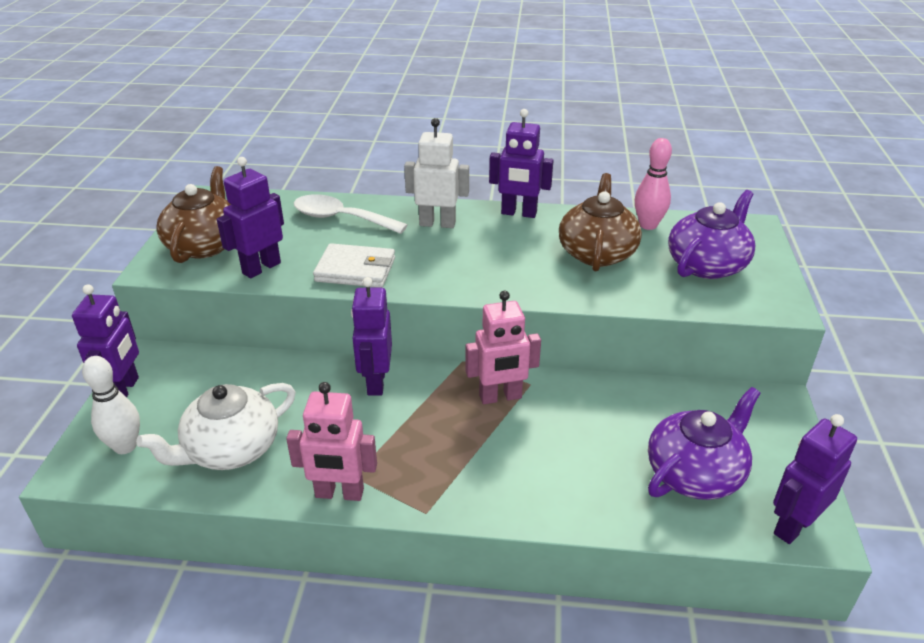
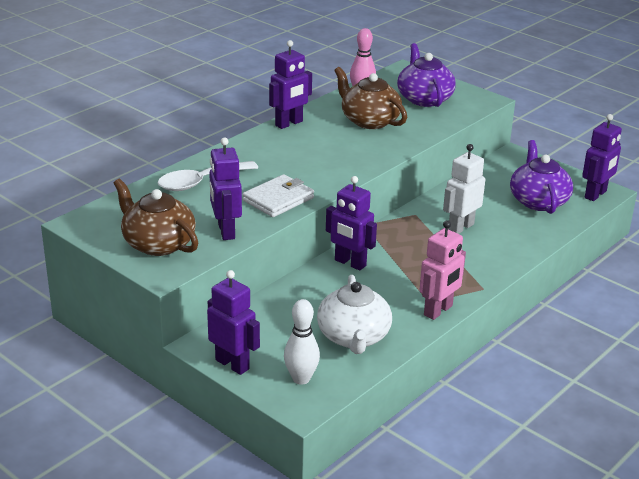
camera: 55 degrees left, 5 degrees down
white robot [404,118,469,228] -> white robot moved to [443,144,485,234]
pink robot [466,290,541,404] -> none
purple robot [773,414,857,544] -> purple robot turned 135 degrees counterclockwise [582,114,622,201]

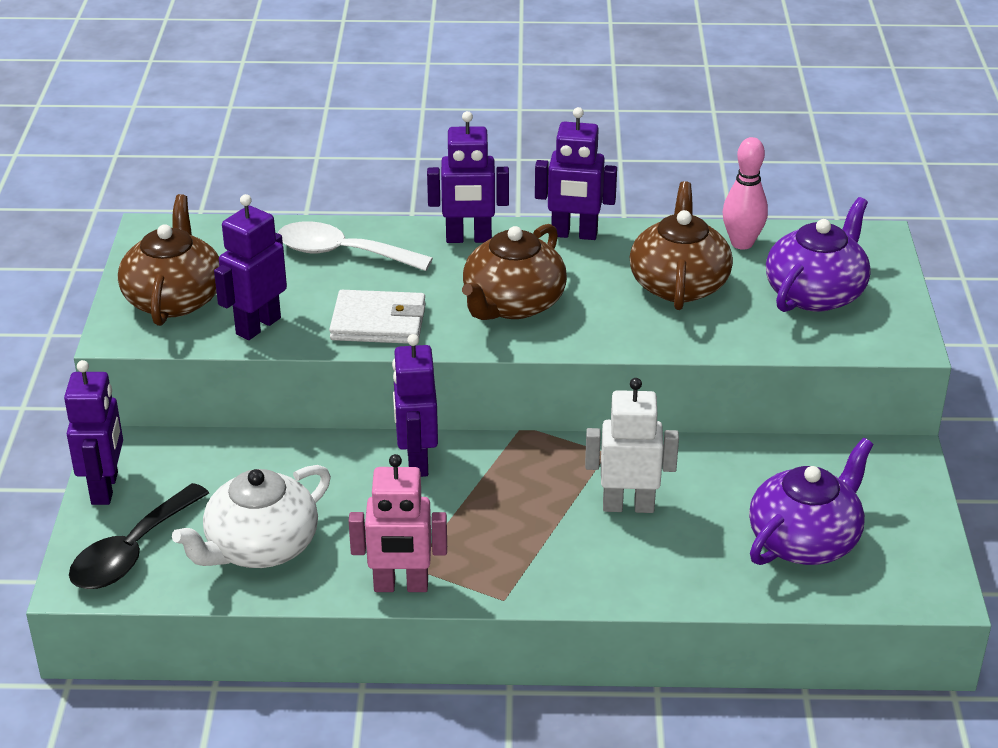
camera: 50 degrees right, 5 degrees up
white bowling pin [284,299,320,385] -> black spoon [69,483,209,589]
purple robot [582,114,622,201] -> purple robot moved to [427,111,509,243]
none -> brown teapot [462,224,567,320]

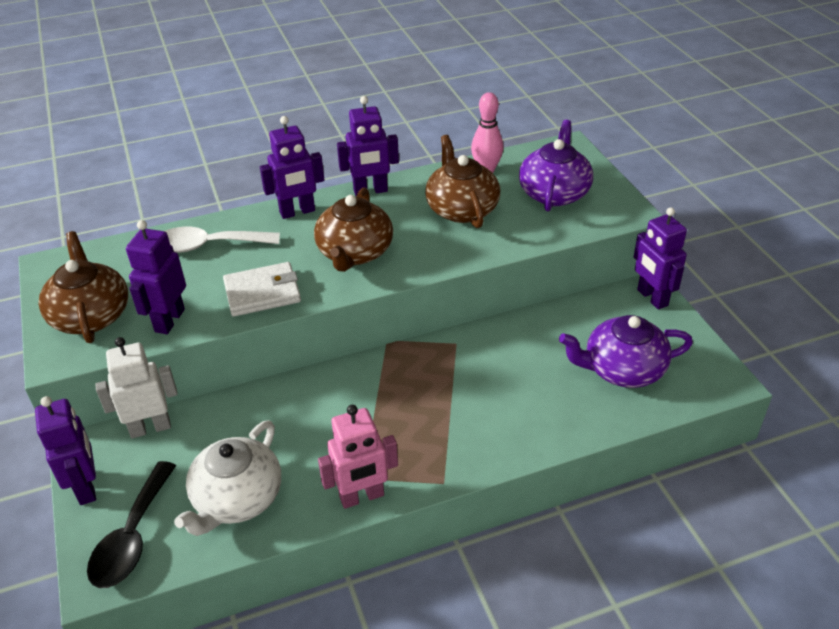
camera: 20 degrees left, 5 degrees up
purple robot [392,334,438,477] -> purple robot moved to [634,207,687,310]
white robot [585,378,679,513] -> white robot moved to [95,337,178,438]
purple teapot [749,438,873,565] -> purple teapot turned 120 degrees counterclockwise [559,315,693,388]

